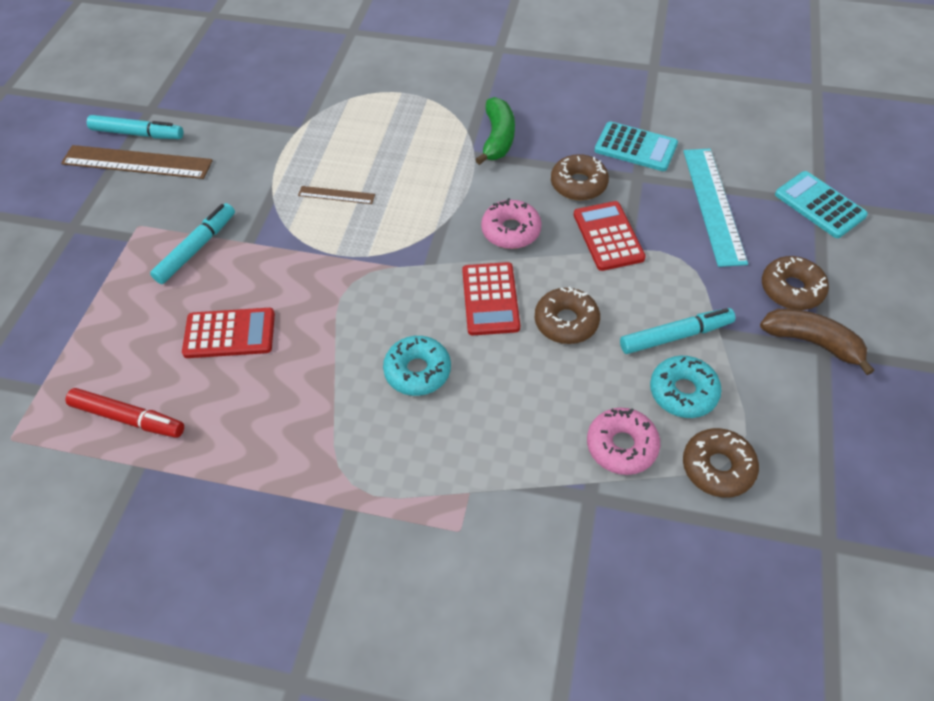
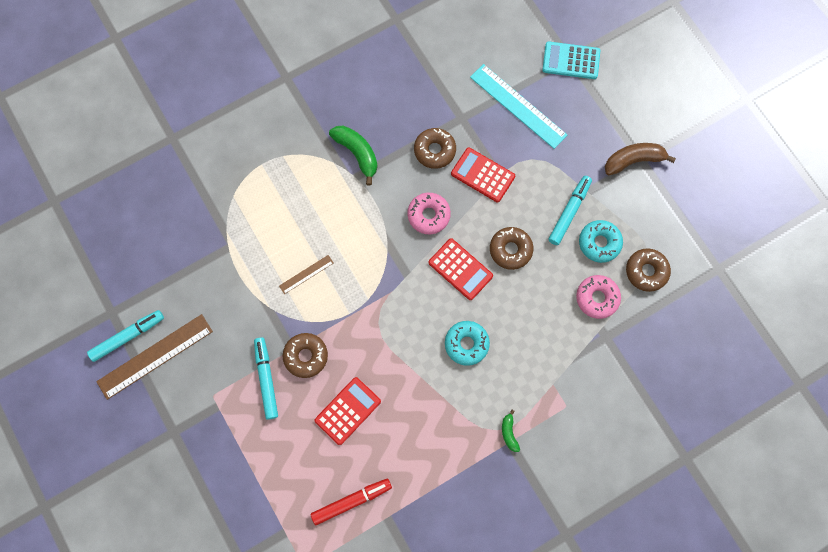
camera: 45 degrees left, 20 degrees up
turquoise calculator [594,121,678,171] -> none
brown donut [762,256,829,310] -> brown donut moved to [283,333,328,378]
none -> green banana [502,410,520,452]

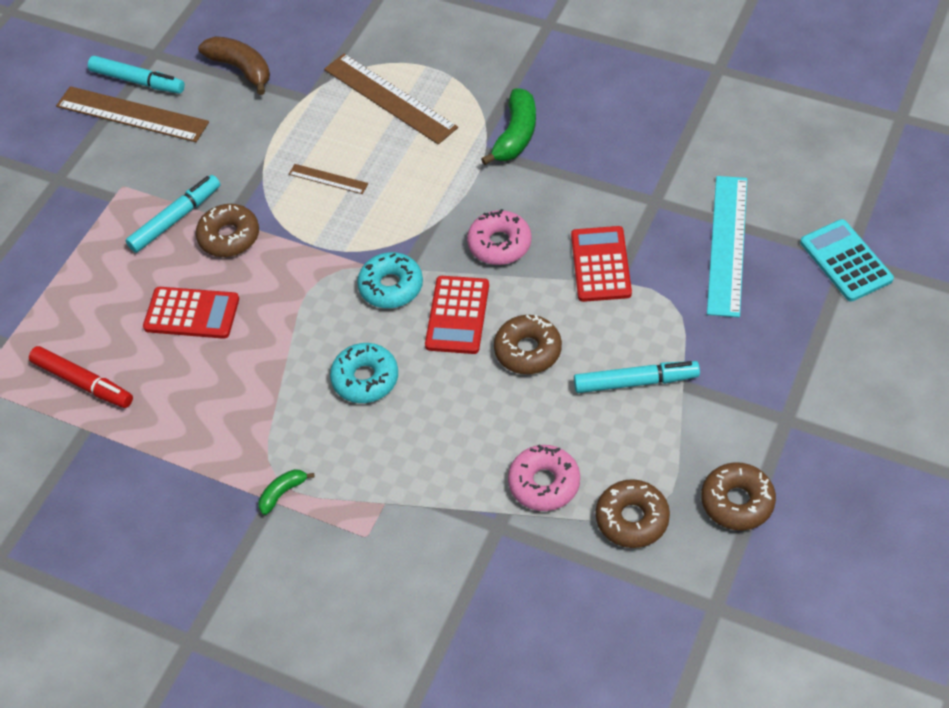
camera: 60 degrees right, 20 degrees down
brown donut [414,128,456,169] -> brown donut moved to [701,462,776,530]
turquoise donut [579,220,623,263] -> turquoise donut moved to [357,252,423,308]
brown banana [605,143,676,175] -> brown banana moved to [198,36,270,95]
none -> brown ruler [324,54,458,144]

